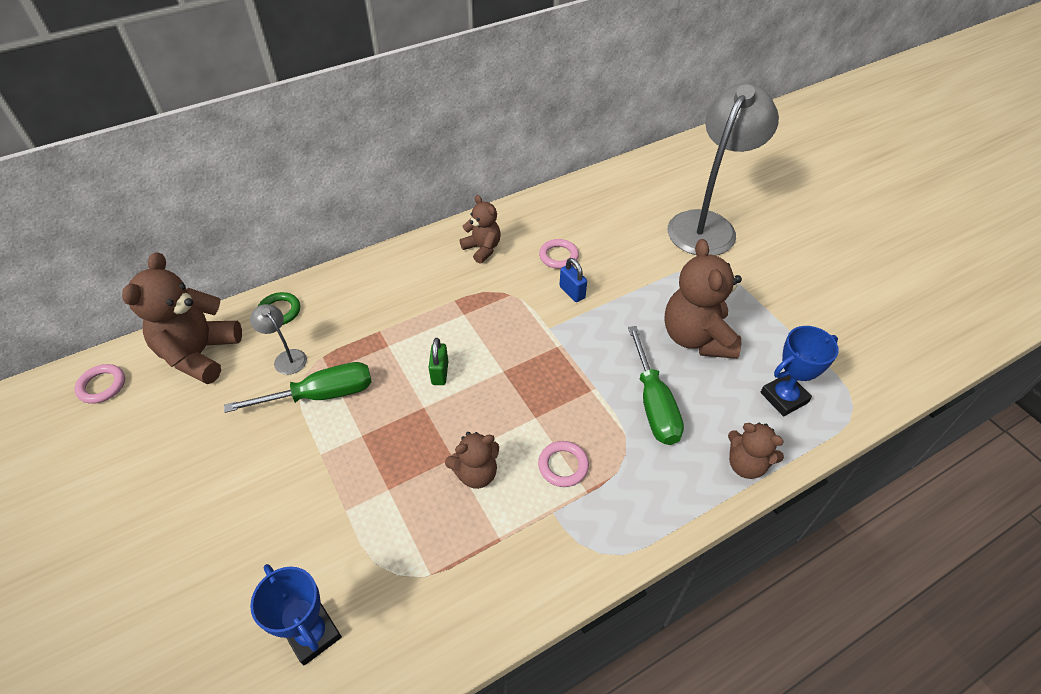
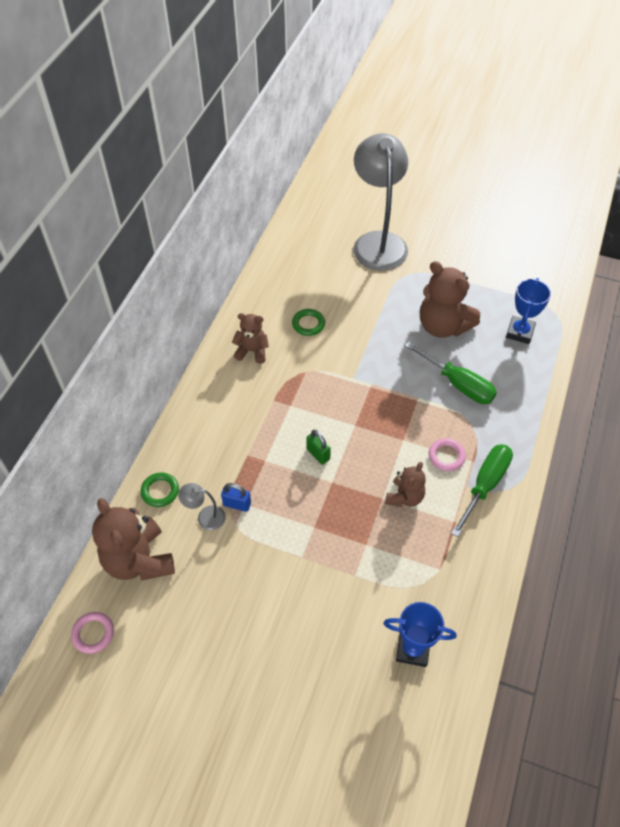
camera: 40 degrees left, 5 degrees up
green screwdriver [224,362,372,413] -> green screwdriver moved to [451,444,513,537]
pink ring [539,239,579,269] -> green ring [292,309,325,336]
blue padlock [559,258,587,302] -> blue padlock moved to [221,483,251,512]
brown teddy bear [728,422,784,479] -> none

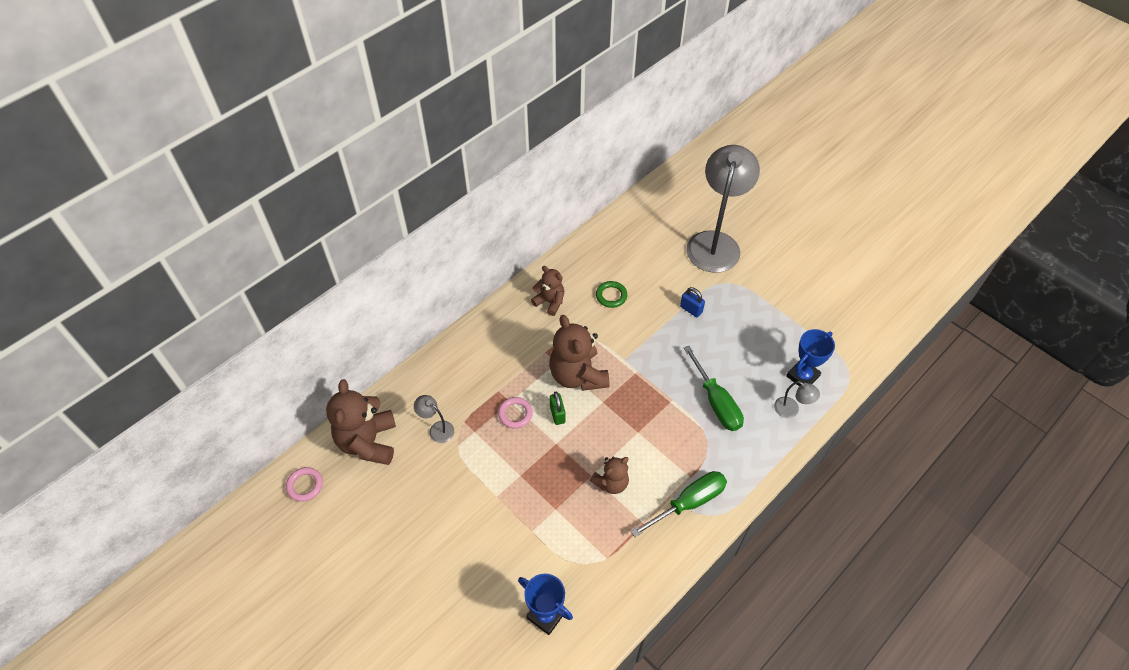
camera: 25 degrees right, 0 degrees up
green ring [141,473,179,507] -> none
blue padlock [221,483,251,512] -> blue padlock moved to [680,287,705,317]
brown teddy bear [420,261,480,337] -> brown teddy bear moved to [549,315,610,391]
pink ring [429,438,466,471] -> pink ring moved to [498,397,533,428]
none -> grey lamp [774,381,820,418]

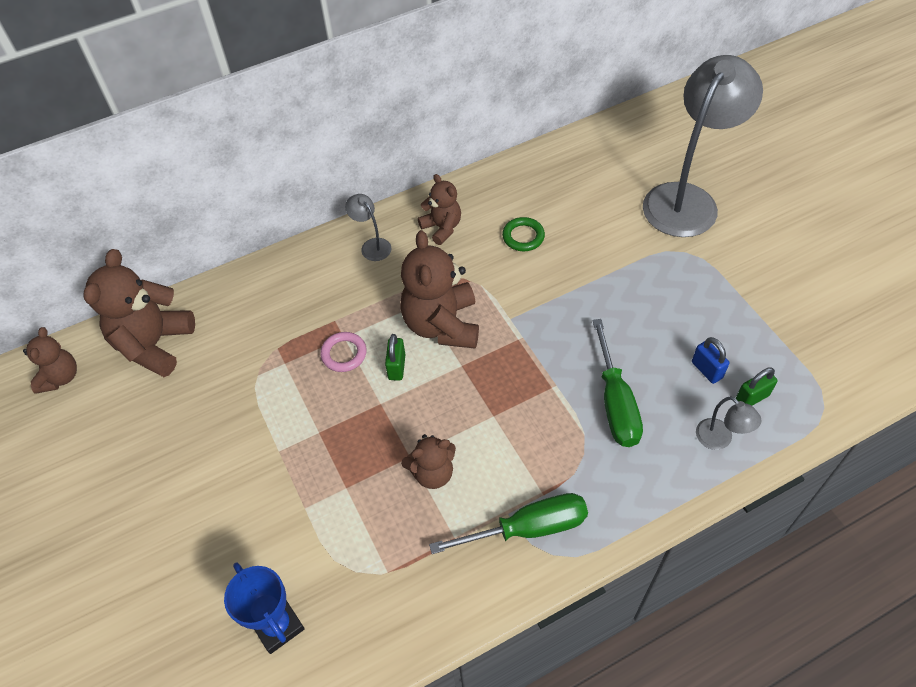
camera: 20 degrees right, 0 degrees up
pink ring [286,467,323,502] -> brown teddy bear [23,327,77,394]
grey lamp [414,395,454,443] -> grey lamp moved to [345,194,391,261]
blue padlock [680,287,705,317] -> blue padlock moved to [692,337,729,384]
blue trophy [786,329,835,386] -> green padlock [736,367,778,406]

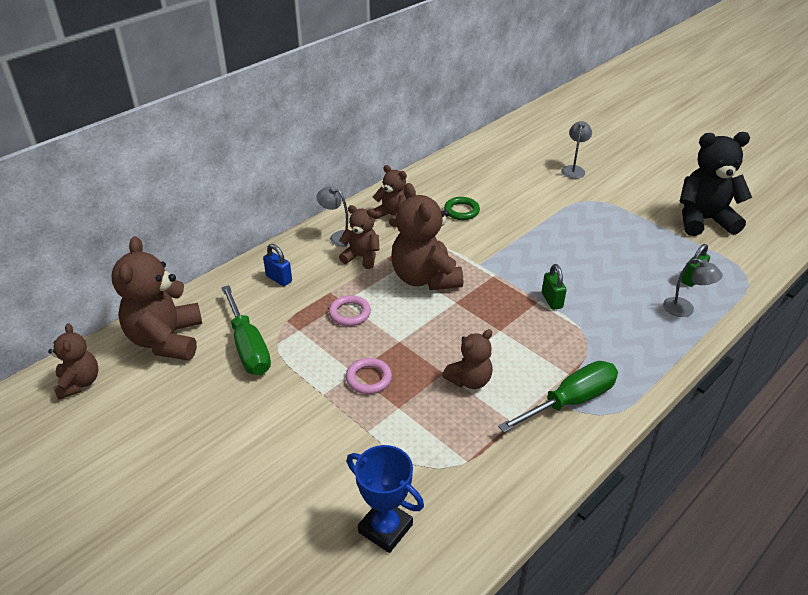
camera: 20 degrees left, 15 degrees down
green padlock [385,334,405,381] -> green padlock moved to [542,264,567,310]
green screwdriver [592,319,643,447] -> green screwdriver moved to [221,285,271,375]
grey lamp [643,55,763,237] -> grey lamp [561,121,592,179], size x0.40
blue padlock [692,337,729,384] -> blue padlock moved to [263,244,292,286]
none -> brown teddy bear [339,205,379,269]
none -> pink ring [346,358,392,394]
none -> black teddy bear [680,132,752,236]

